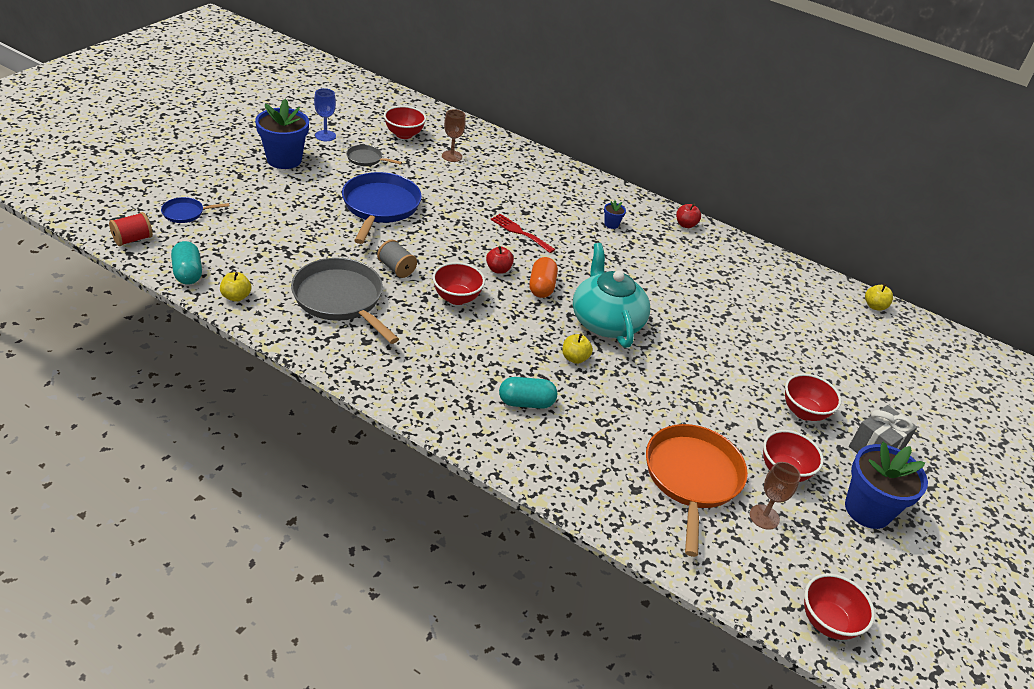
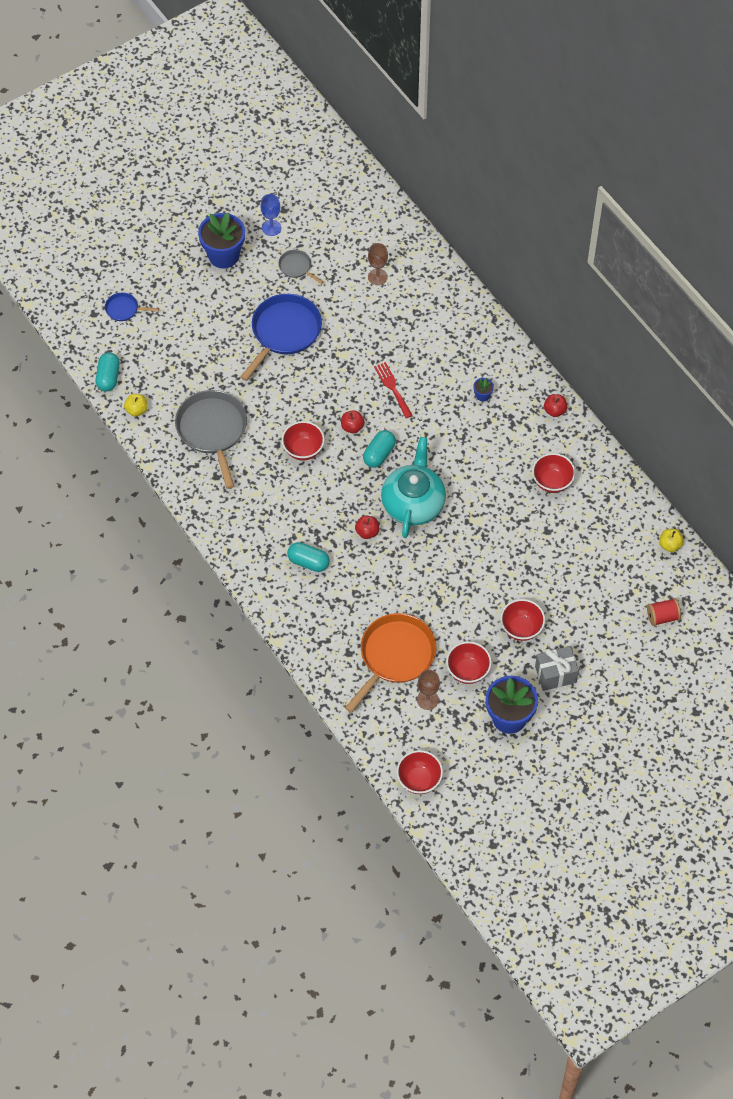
camera: 30 degrees right, 20 degrees up
red spool [109,212,153,246] -> red spool moved to [647,598,681,626]
grey spool [377,240,417,278] -> none
red bowl [384,106,426,139] -> red bowl moved to [532,453,576,493]
orange capsule [529,257,558,298] -> turquoise capsule [363,430,396,468]
yellow apple [562,333,593,364] -> red apple [355,515,379,539]

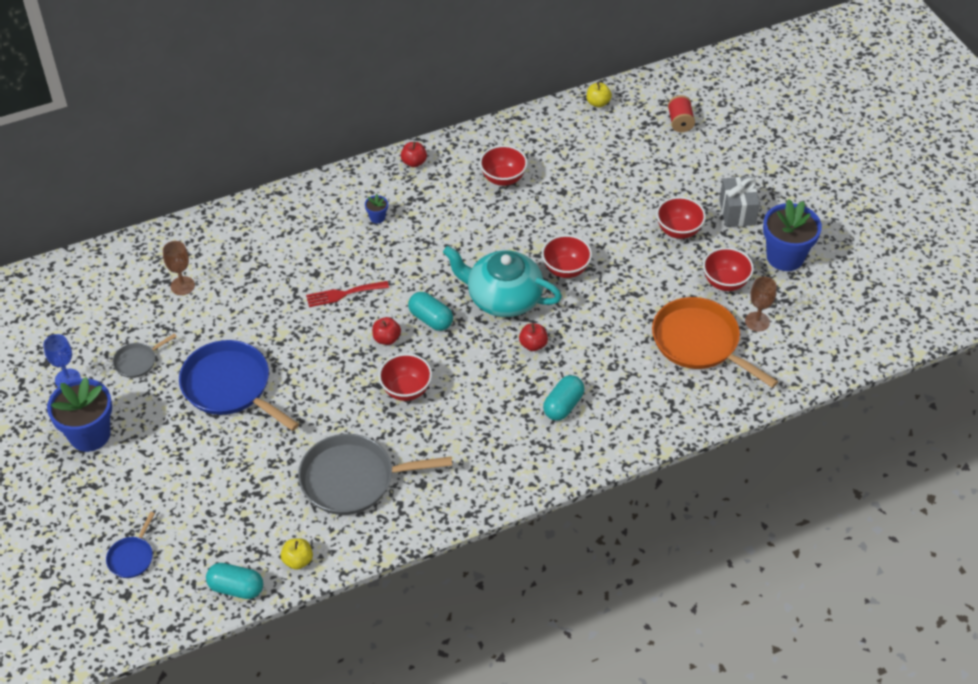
camera: 80 degrees left, 10 degrees down
red bowl [396,750,443,794] -> red bowl moved to [542,235,592,278]

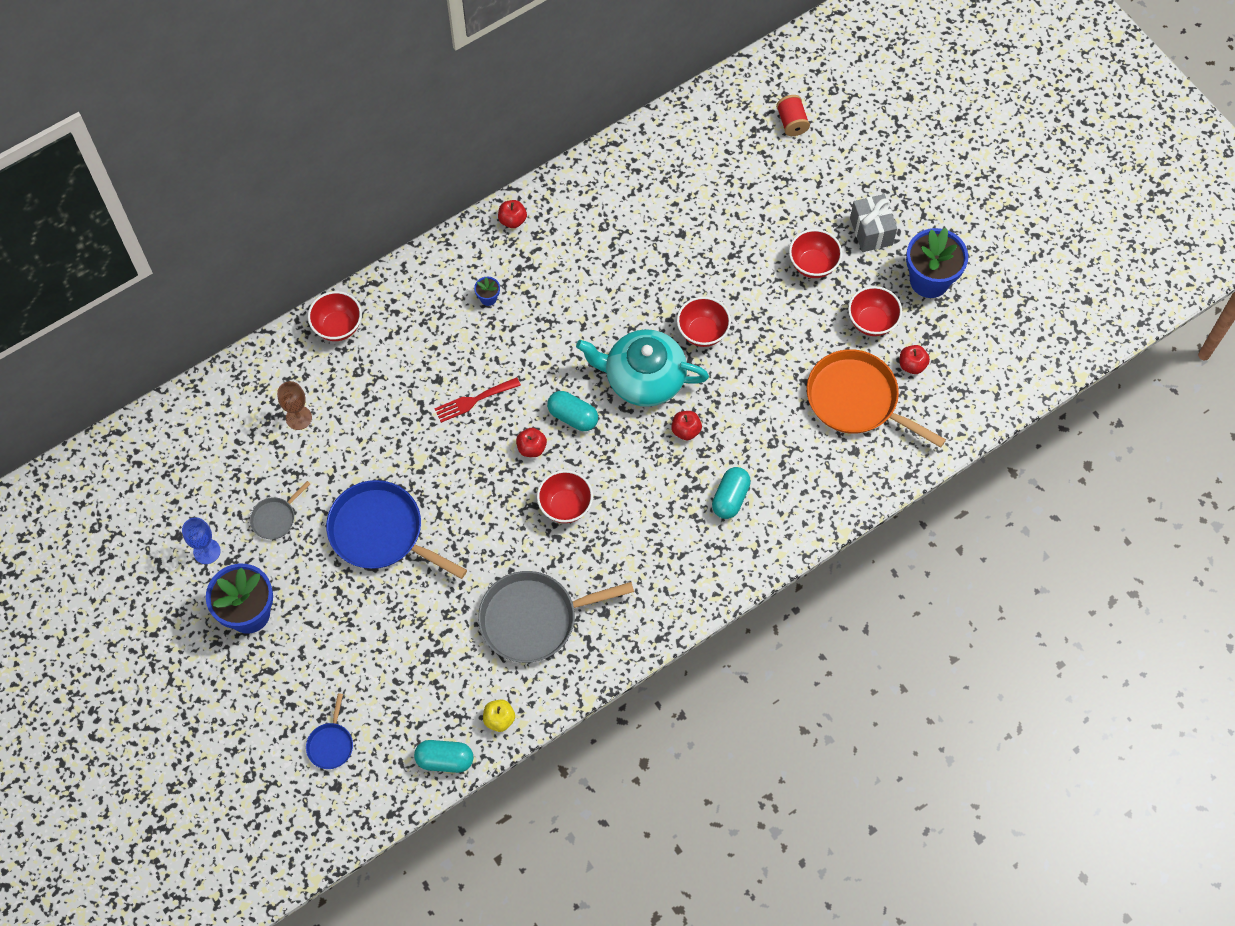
camera: 10 degrees left, 15 degrees up
red bowl [480,145,528,186] -> red bowl moved to [308,291,362,341]
yellow apple [586,82,612,108] -> none
brown goblet [745,277,777,331] -> red apple [900,345,930,374]

